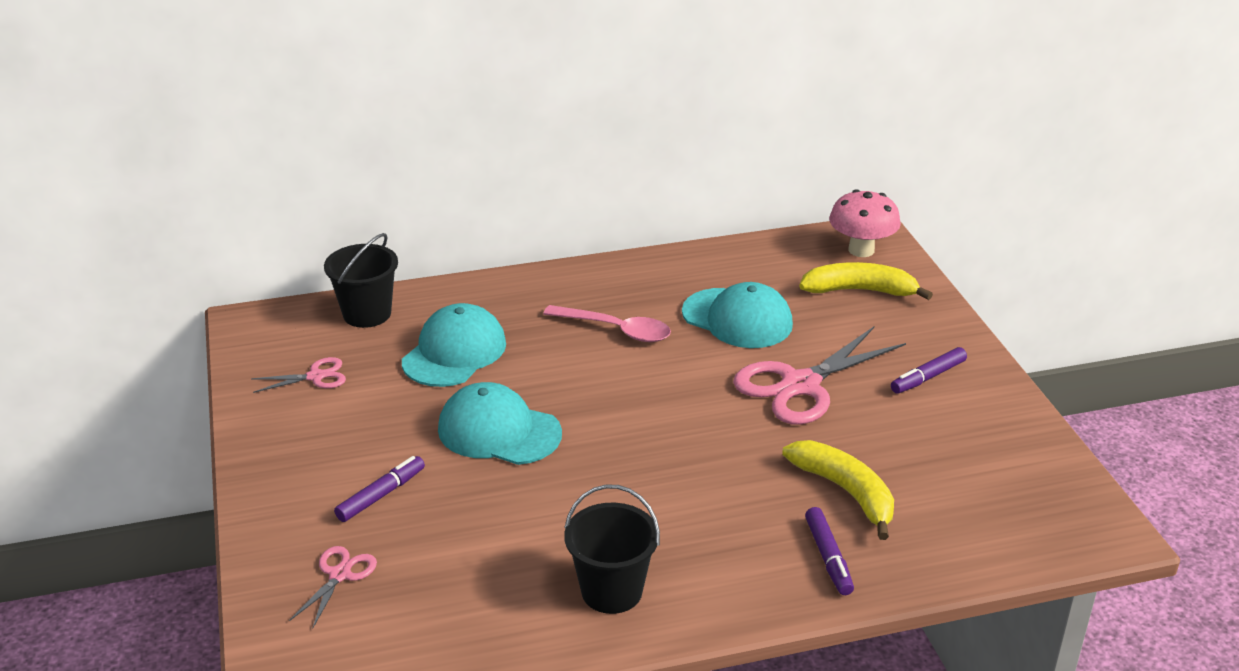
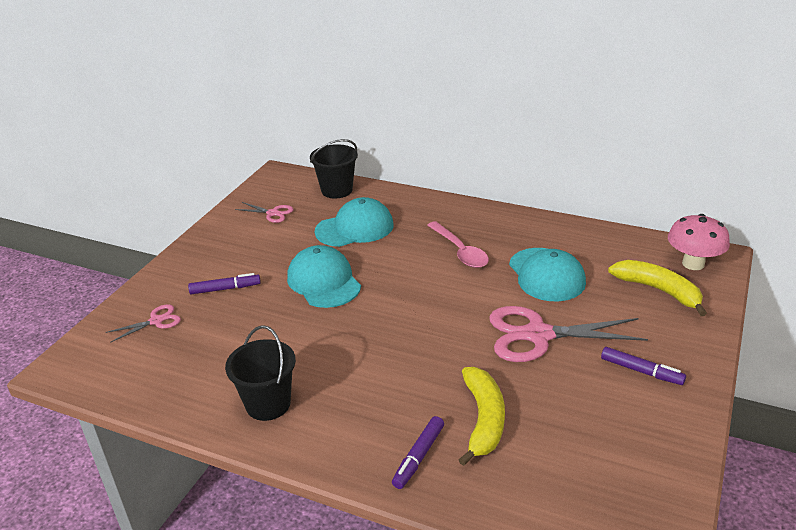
camera: 40 degrees right, 0 degrees up
purple marker [891,347,967,394] -> purple marker turned 150 degrees counterclockwise [601,347,686,385]

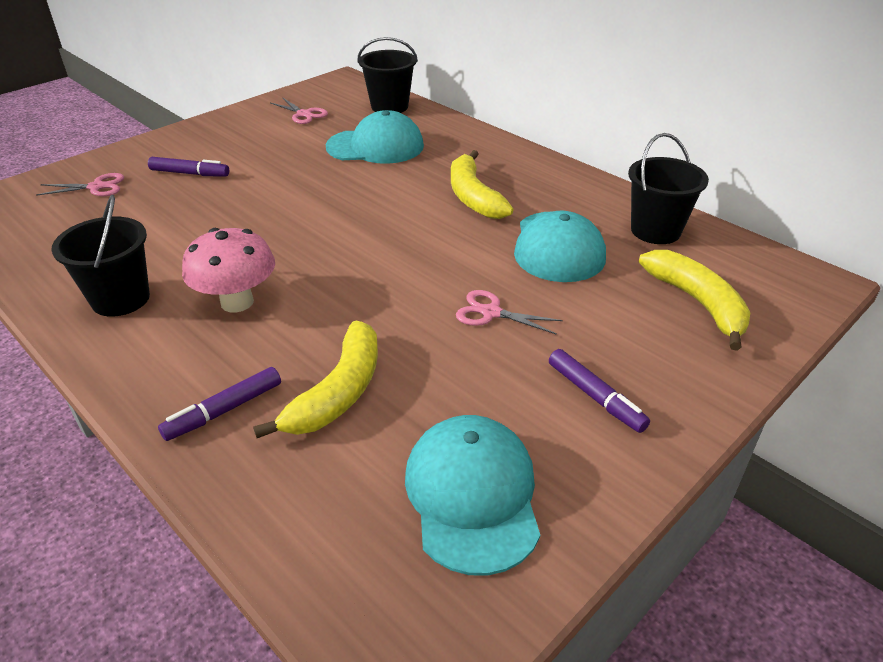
camera: 20 degrees right, 5 degrees up
turquoise cap [287,245,361,308] -> turquoise cap moved to [405,415,540,576]
pink spoon [427,221,489,268] -> yellow banana [451,150,513,219]
pink scissors [489,306,648,362] -> pink scissors [456,290,563,335], size x0.49
pink mushroom [668,214,730,270] -> pink mushroom moved to [182,228,275,312]
none -> black bucket [628,133,709,244]

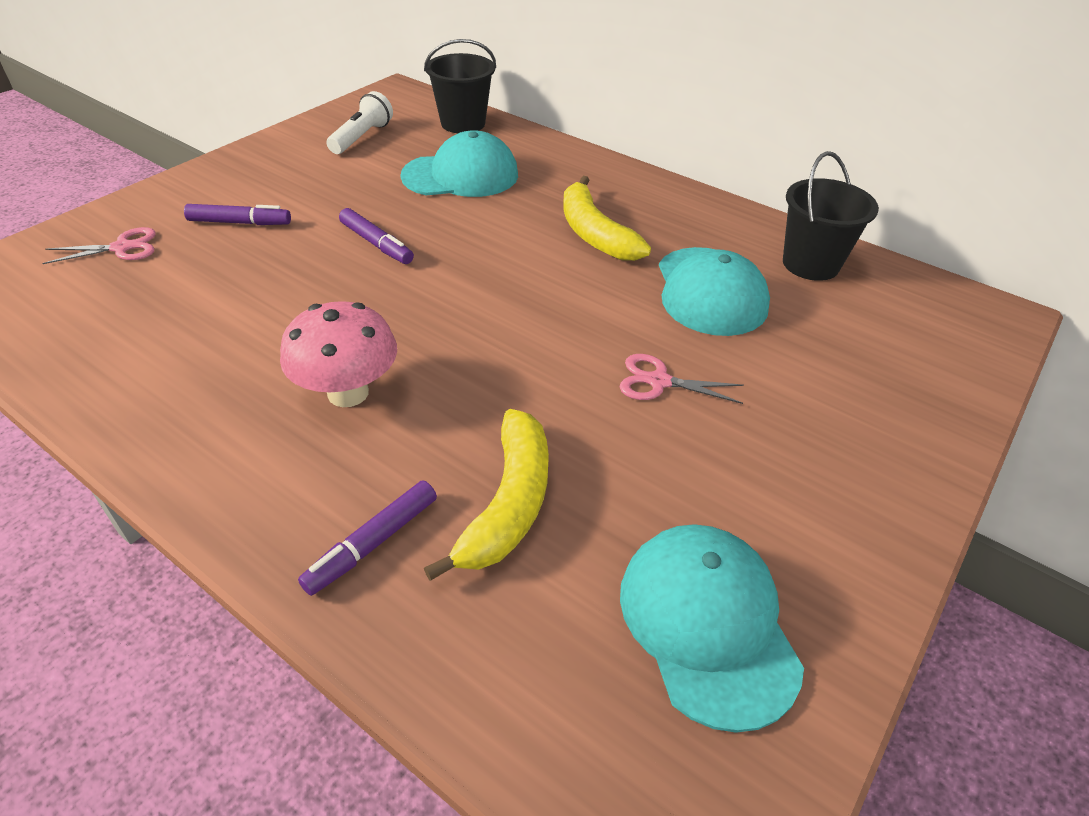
camera: 10 degrees left, 5 degrees up
black bucket [51,195,150,317] -> none
pink scissors [271,97,328,124] -> white flashlight [327,91,393,154]
purple marker [549,349,650,433] -> purple marker moved to [339,208,414,264]
yellow banana [638,250,750,351] -> none

